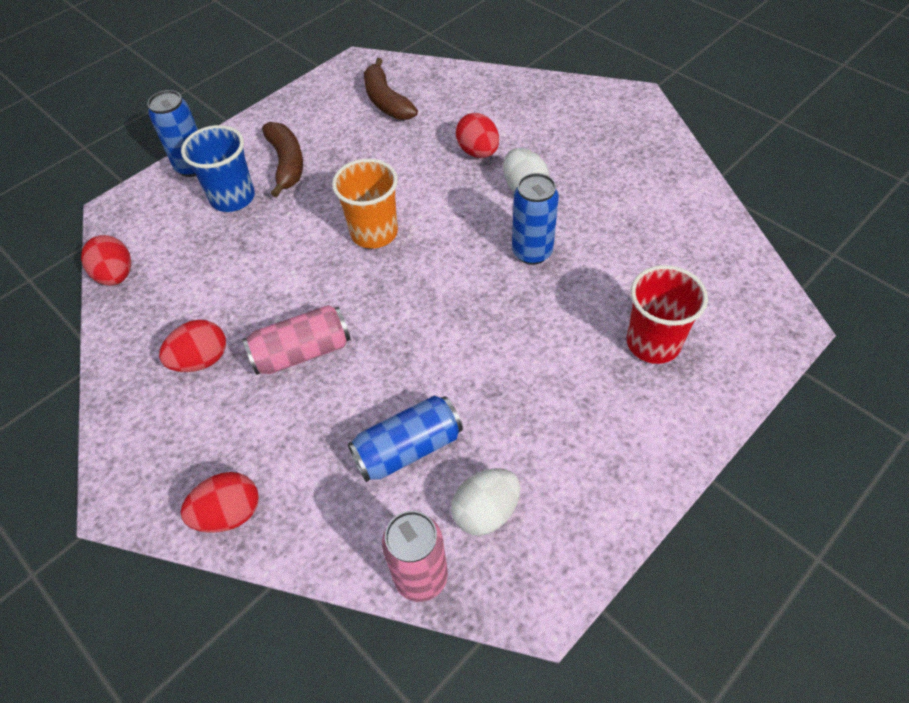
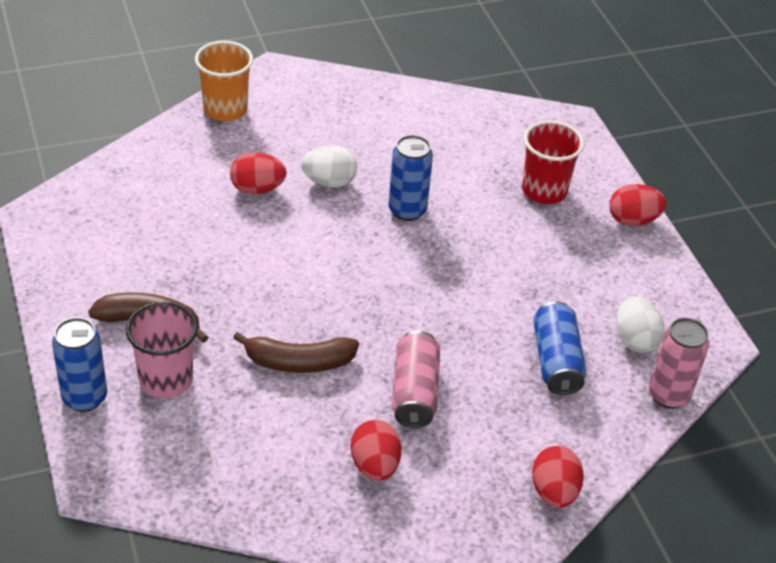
camera: 70 degrees left, 10 degrees down
red egg [81,235,131,286] -> red egg moved to [610,184,666,226]
blue cup [181,125,255,212] -> pink cup [126,302,198,398]
orange cup [332,158,398,249] -> orange cup moved to [195,41,253,121]
brown banana [364,58,418,120] -> brown banana moved to [233,332,359,373]

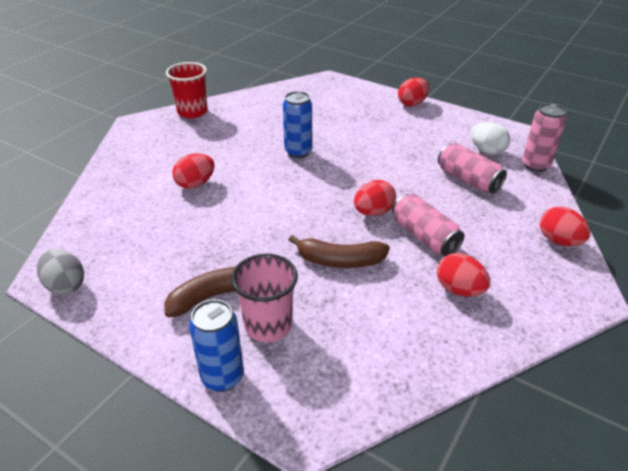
camera: 35 degrees left, 5 degrees down
orange cup [195,41,253,121] -> none
brown banana [233,332,359,373] -> brown banana turned 45 degrees clockwise [289,235,390,268]
white egg [301,146,357,188] -> none
red cup [522,121,584,204] -> red cup moved to [166,62,208,118]
blue can [533,301,586,395] -> pink can [438,143,507,194]
none -> grey egg [37,249,84,295]
none -> red egg [354,180,396,216]

